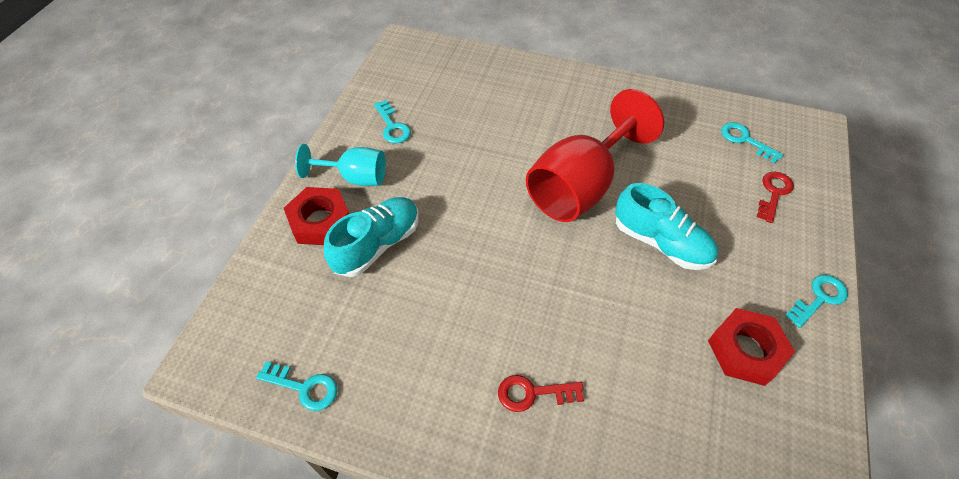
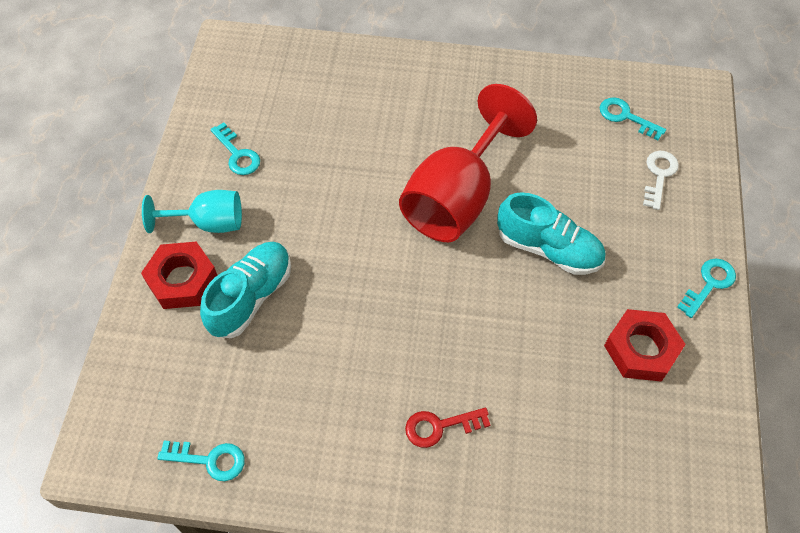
camera: 10 degrees left, 5 degrees up
red key [757,172,794,223] -> white key [643,151,679,210]

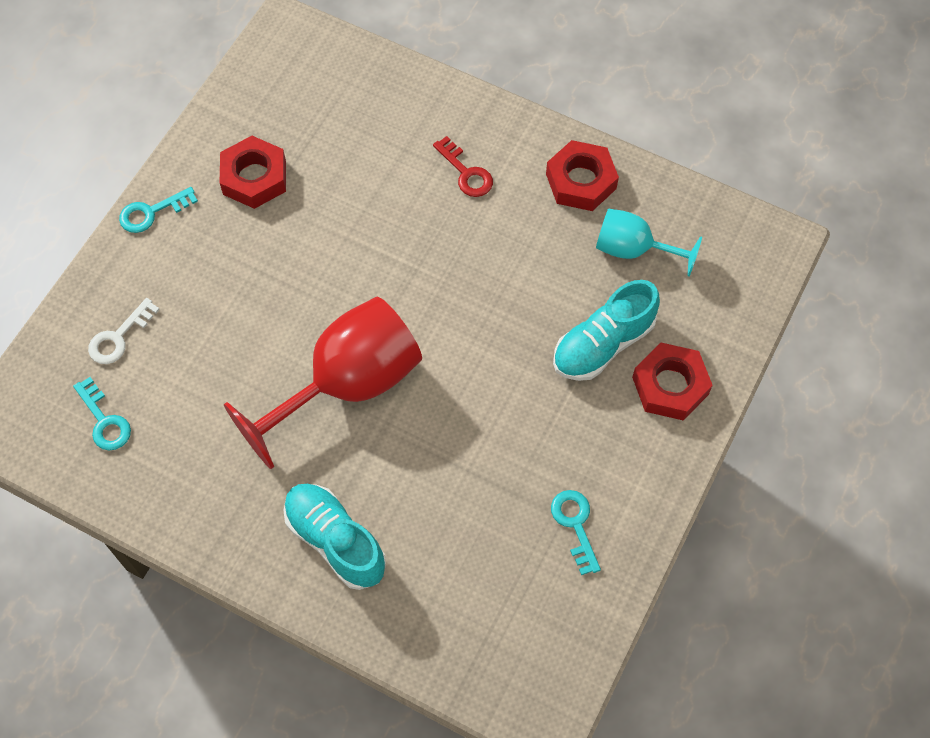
camera: 160 degrees left, 5 degrees up
turquoise goblet [142,190,242,233] -> turquoise goblet moved to [596,208,702,276]
turquoise key [157,440,245,481] -> none
red key [405,408,490,448] -> red key turned 45 degrees clockwise [433,136,493,197]
turquoise shoe [497,192,605,275] -> turquoise shoe moved to [283,484,386,590]
none -> red nut [546,140,619,211]

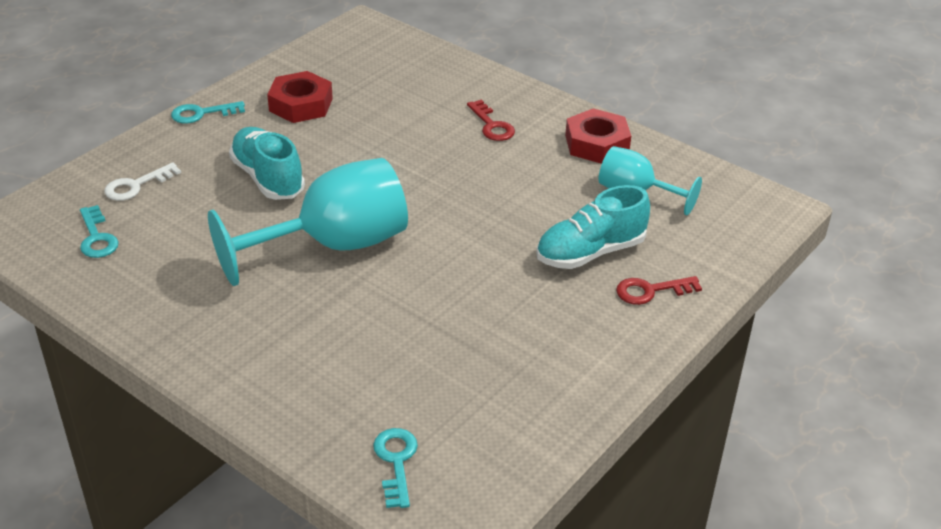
camera: 10 degrees right, 25 degrees down
red goblet [224,296,422,469] -> turquoise goblet [208,158,408,286]
turquoise shoe [283,484,386,590] -> turquoise shoe moved to [229,127,305,200]
turquoise key [551,490,601,575] -> turquoise key moved to [373,428,418,508]
red nut [632,342,713,421] -> red key [616,276,702,305]

